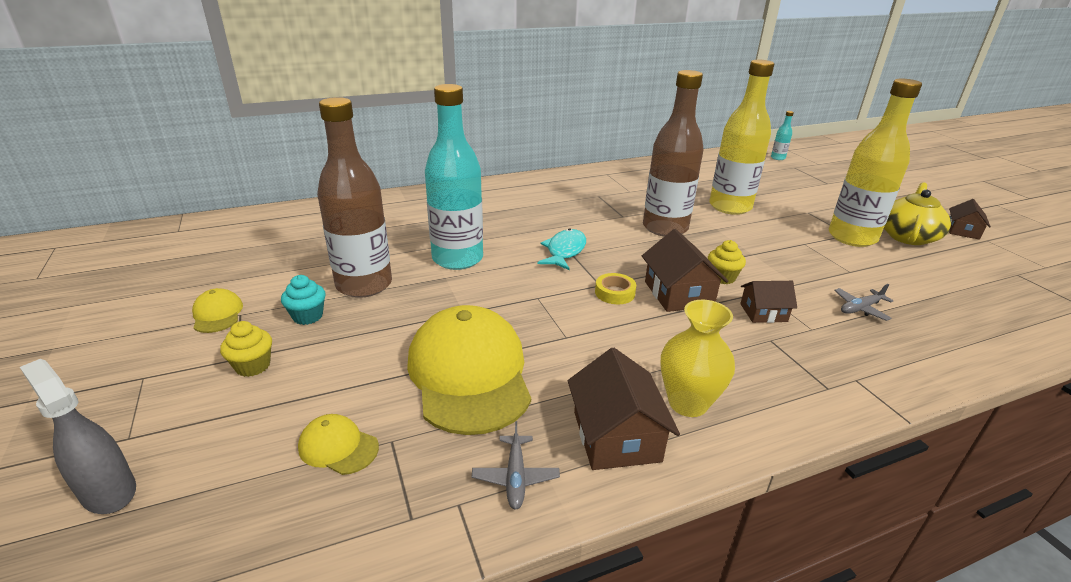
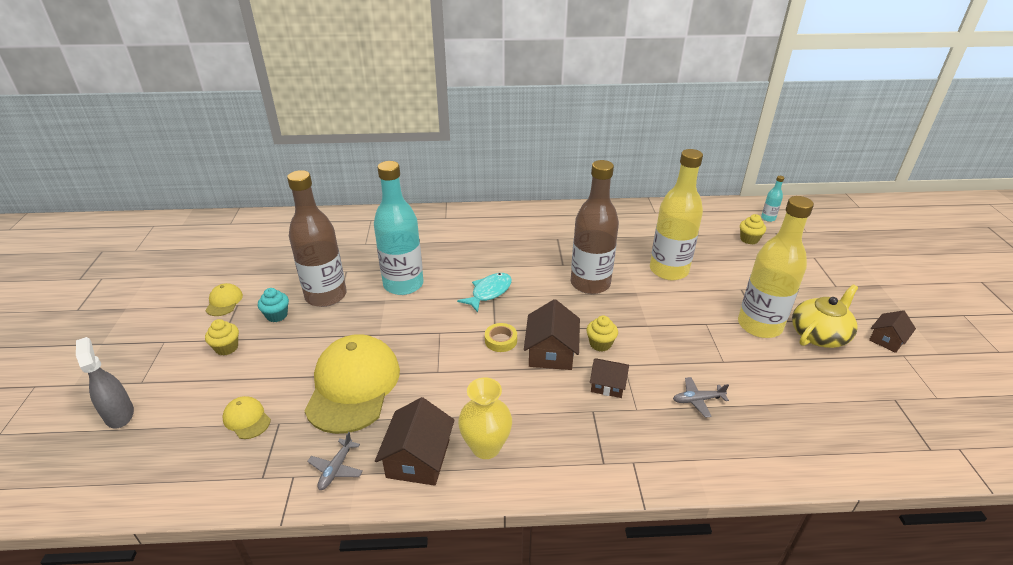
camera: 20 degrees right, 5 degrees up
none -> yellow cupcake [740,214,766,244]

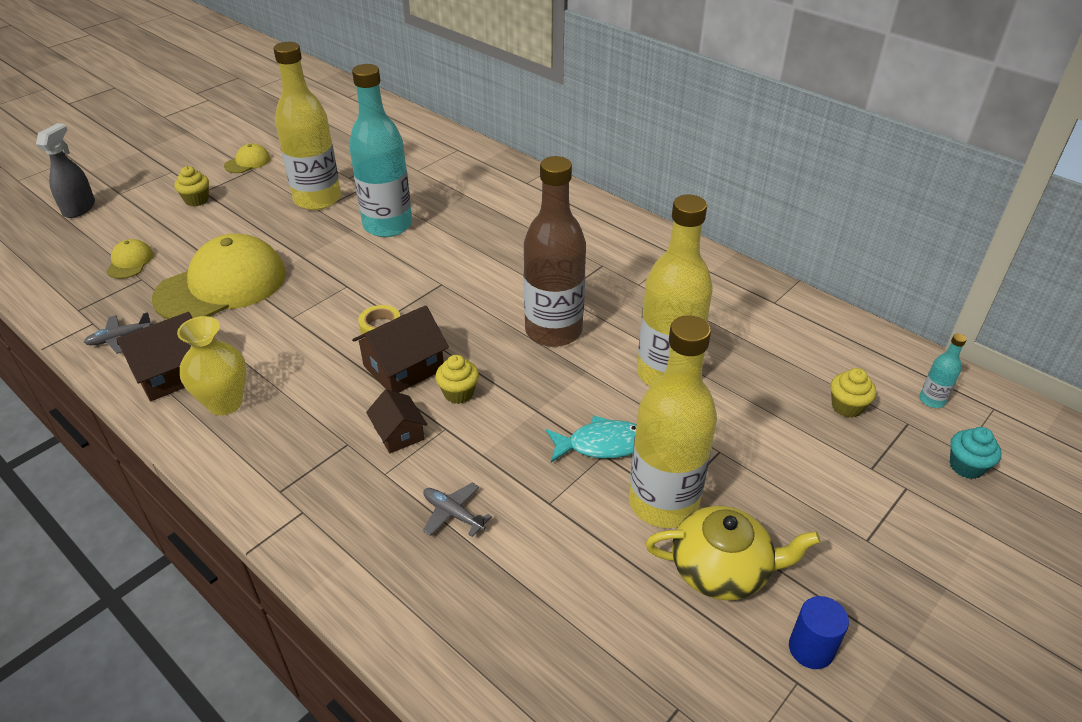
camera: 45 degrees right, 5 degrees up
turquoise cupcake [258,288,289,322] -> turquoise cupcake moved to [950,427,1002,479]
brown bottle [287,170,347,307] -> yellow bottle [274,42,341,210]
turquoise fish [457,273,512,313] -> turquoise fish moved to [546,416,637,462]
brown house [869,310,916,353] -> blue cylinder [789,596,849,669]

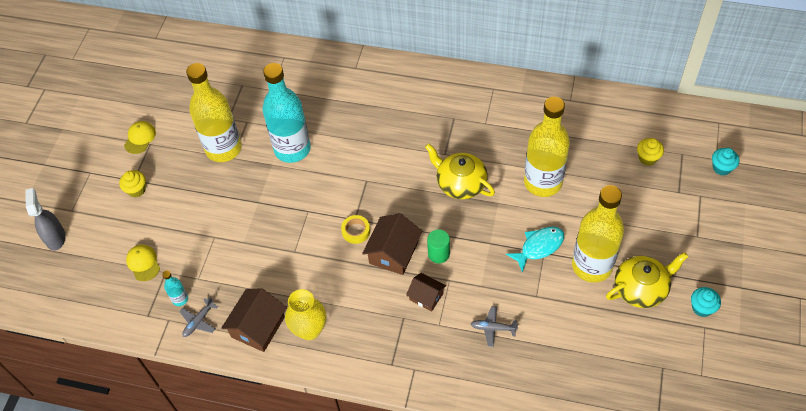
camera: 25 degrees left, 15 degrees up
yellow cap [152,234,286,319] -> none
yellow cupcake [435,355,479,404] -> green cylinder [427,229,450,263]
brown bottle [524,156,586,347] -> yellow teapot [425,143,495,199]
blue cylinder [789,596,849,669] -> turquoise cupcake [691,287,721,317]
turquoise bottle [920,334,967,408] -> turquoise bottle moved to [162,271,188,306]

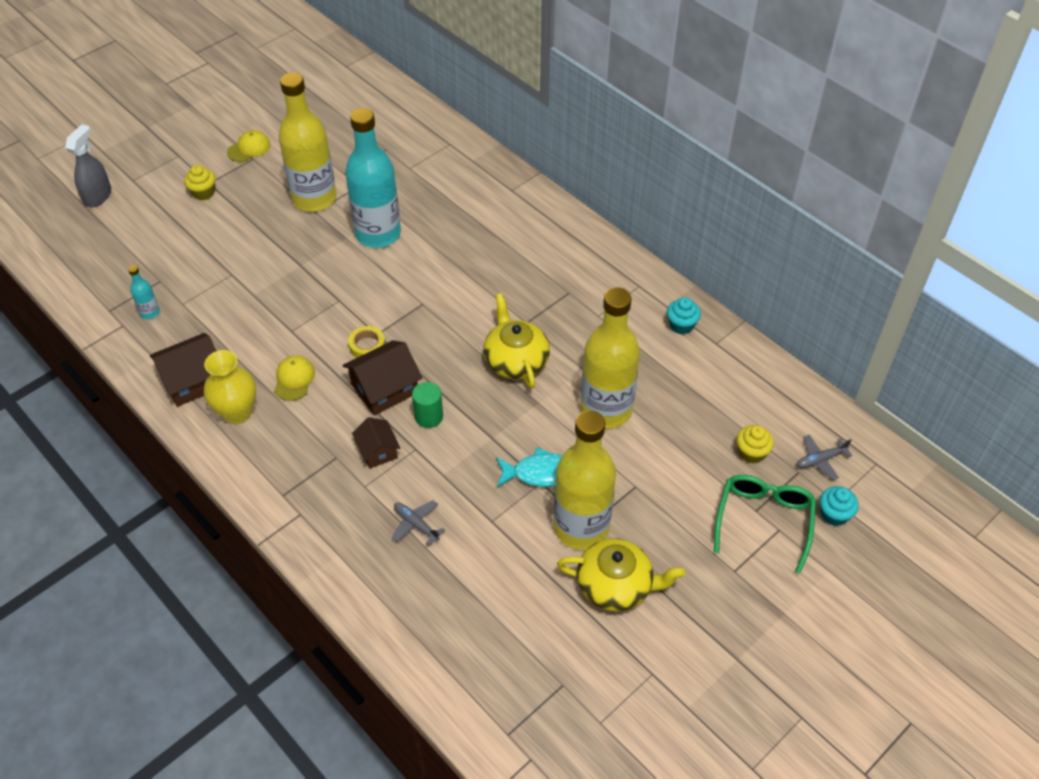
camera: 30 degrees right, 5 degrees down
yellow cap [126,245,160,281] -> yellow cap moved to [274,356,315,401]
grey plane [179,297,218,337] -> grey plane moved to [797,435,853,480]
turquoise cupcake [691,287,721,317] -> turquoise cupcake moved to [667,297,701,334]
none -> green glasses [714,475,816,573]

